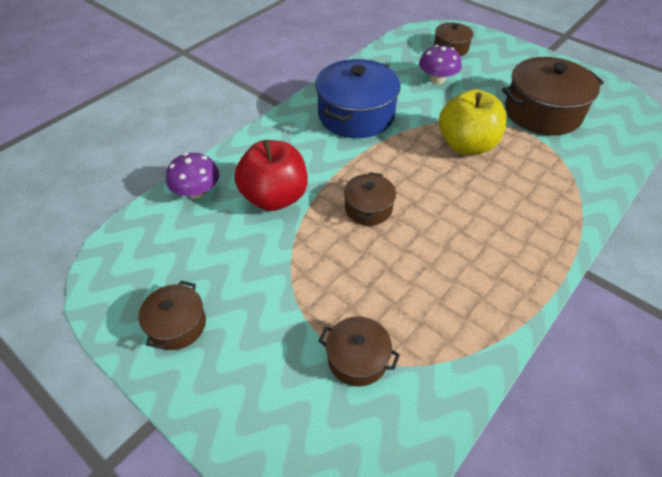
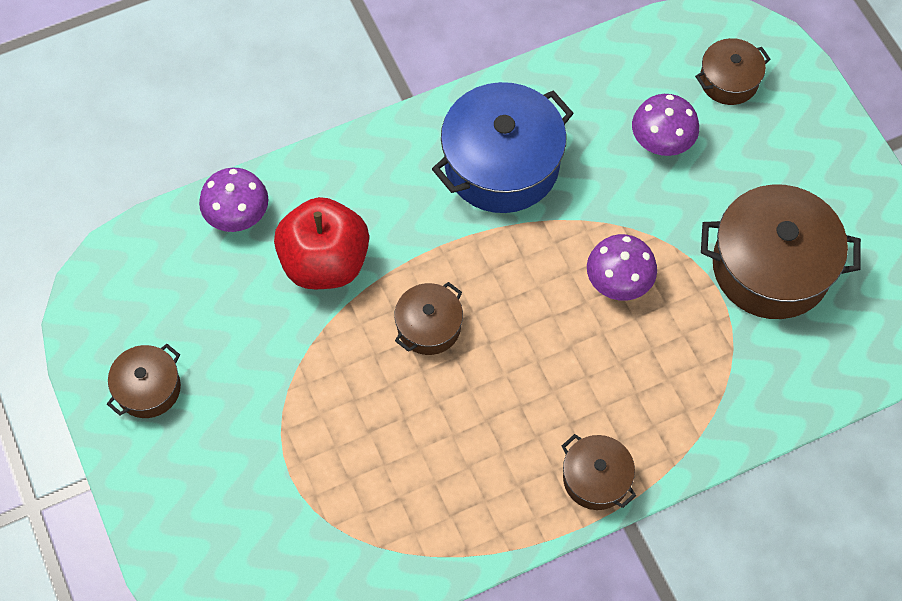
camera: 25 degrees right, 15 degrees up
brown pot [319,316,400,387] -> brown pot moved to [562,434,636,510]
yellow apple [439,89,507,155] -> purple mushroom [587,234,657,301]

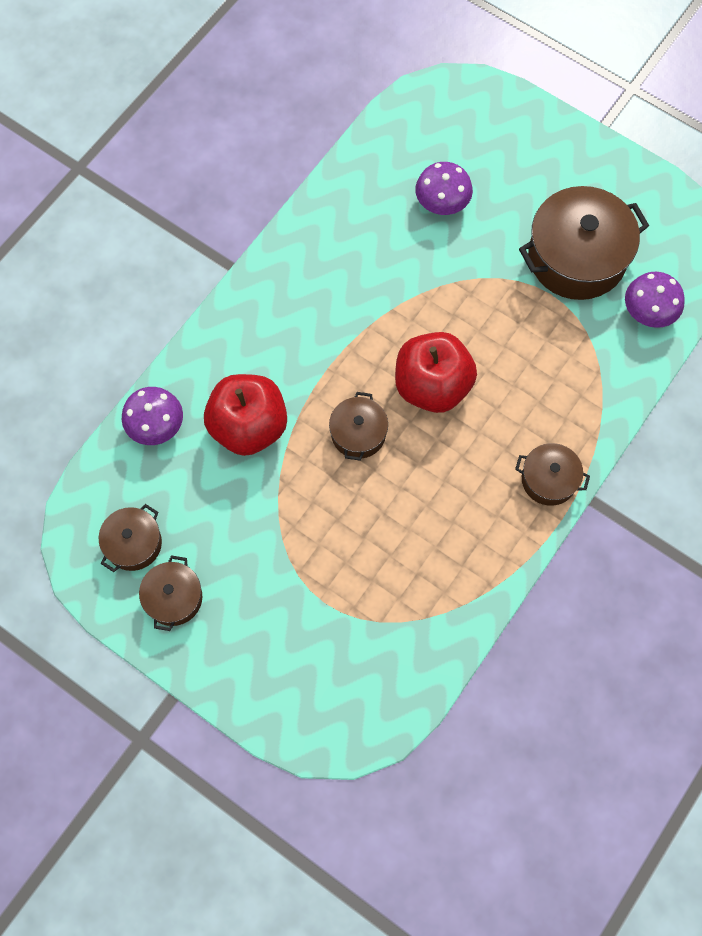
camera: 30 degrees left, 5 degrees up
blue pot [432,82,574,213] -> none
purple mushroom [587,234,657,301] -> purple mushroom moved to [625,272,685,328]
brown pot [695,38,771,105] -> brown pot moved to [99,504,162,572]
none -> red apple [395,332,477,413]

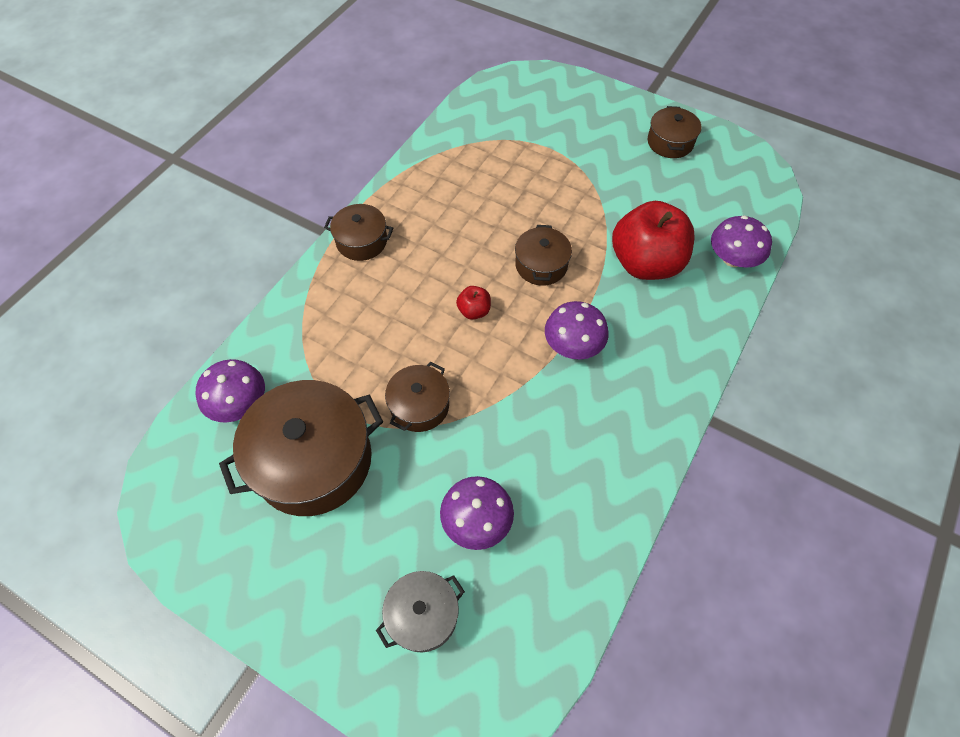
camera: 175 degrees right, 10 degrees down
brown pot [99,504,162,572] -> brown pot moved to [385,362,450,432]
red apple [395,332,477,413] -> red apple [456,286,491,320], size x0.42
none -> grey pot [376,571,465,653]
none -> purple mushroom [545,301,608,360]

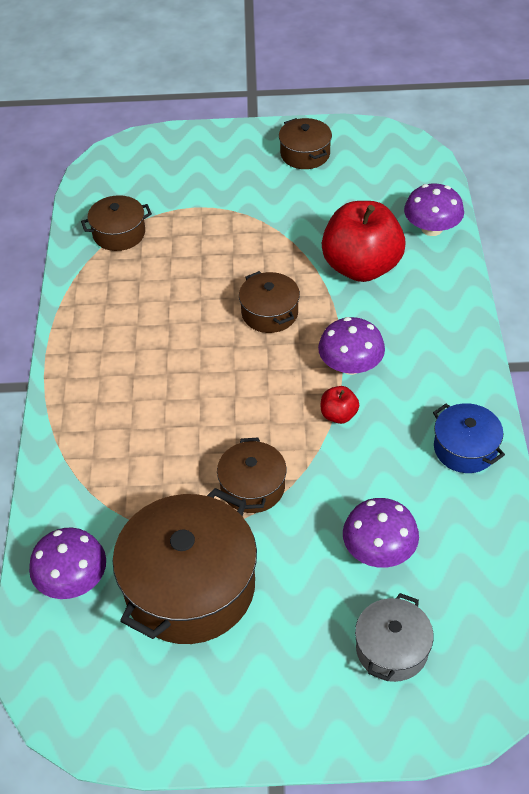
camera: 30 degrees left, 10 degrees down
brown pot [324,204,393,261] -> brown pot moved to [81,195,152,251]
red apple [456,286,491,320] -> red apple moved to [321,386,359,424]
none -> blue pot [433,403,505,473]

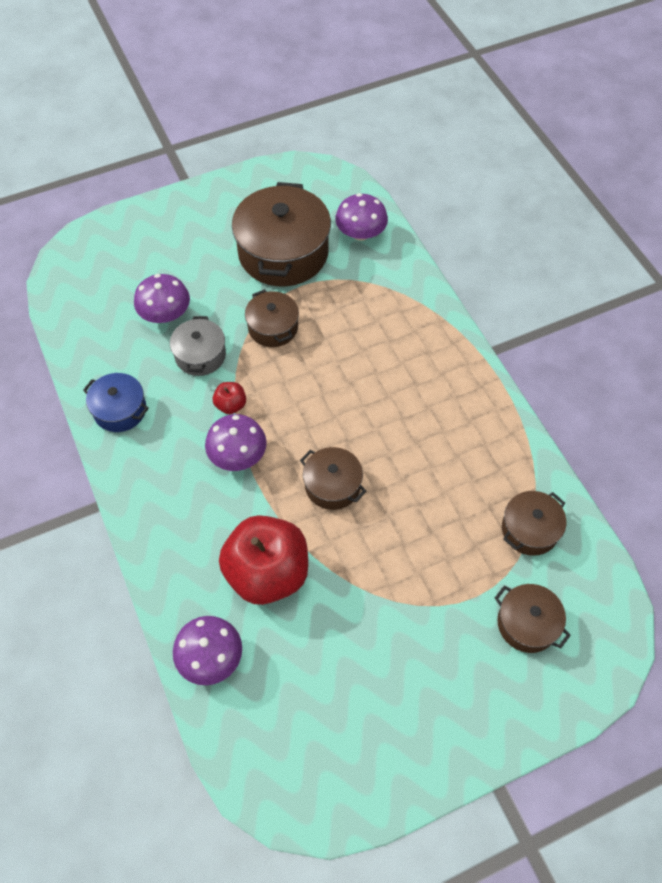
camera: 155 degrees right, 10 degrees up
brown pot [279,118,332,169] -> brown pot moved to [495,584,571,653]
grey pot [355,593,434,682] -> grey pot moved to [170,316,226,376]

